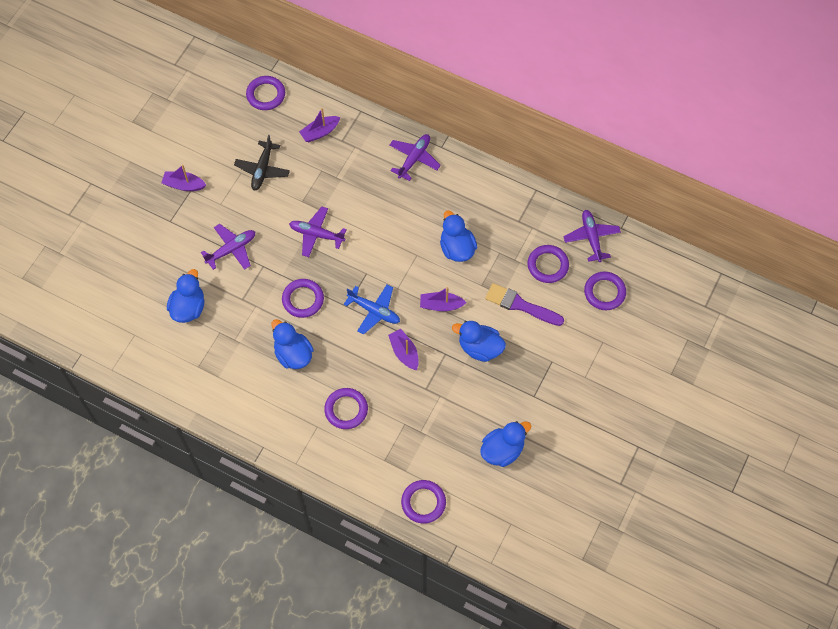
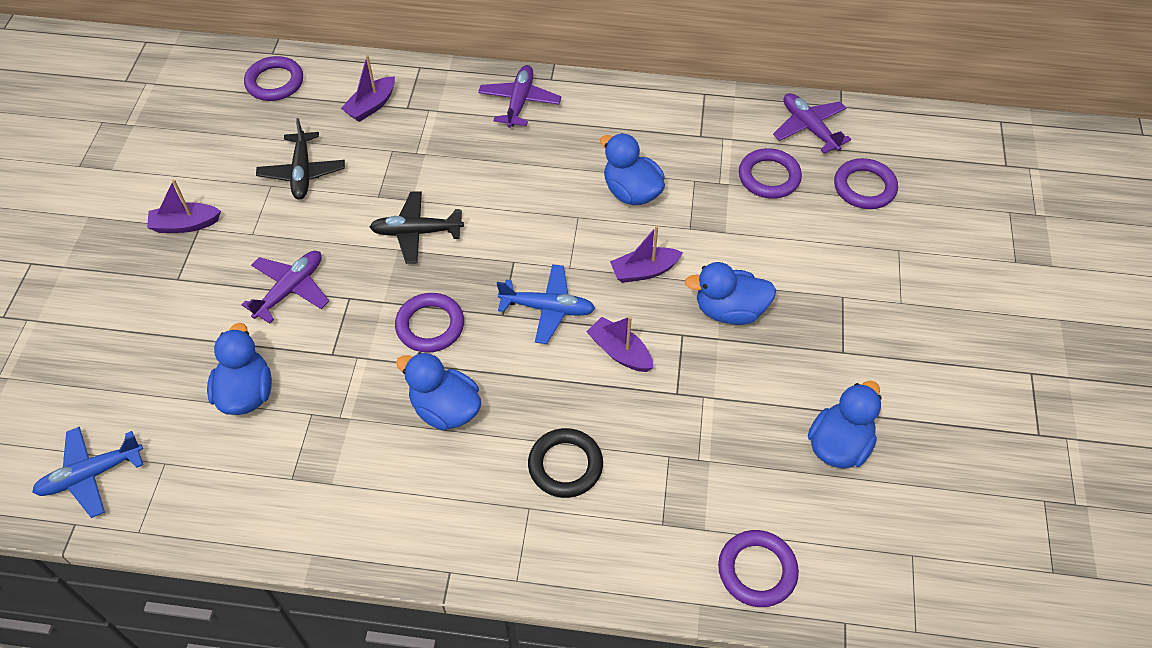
camera: 20 degrees left, 10 degrees down
purple plane [289,207,347,257] -> black plane [370,191,464,264]
purple ring [324,388,368,429] -> black ring [528,428,603,498]
purple brush [485,283,564,326] -> none
none -> blue plane [32,427,143,518]

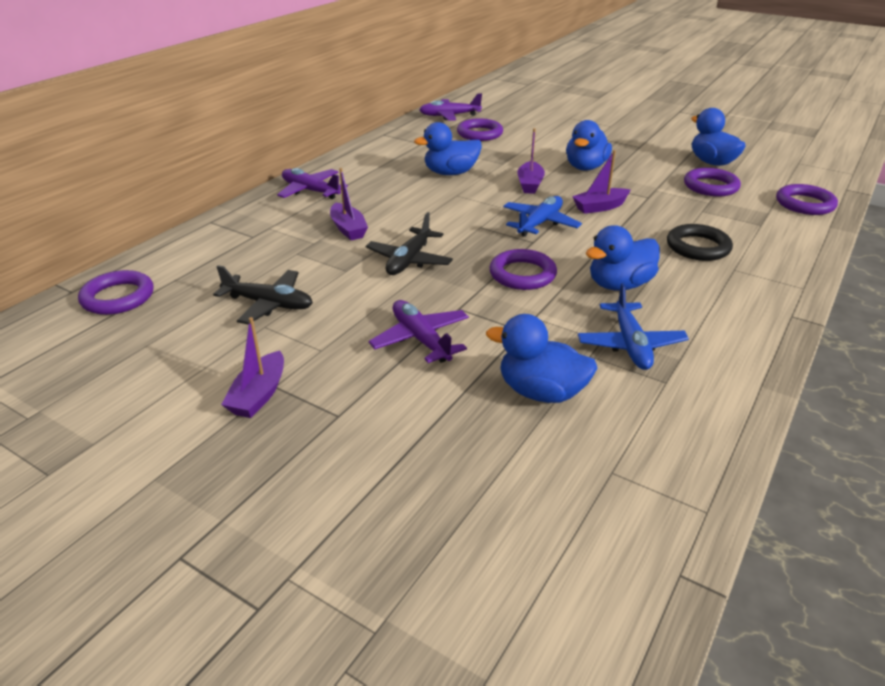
camera: 65 degrees left, 20 degrees down
blue plane [32,427,143,518] -> blue plane moved to [578,283,689,370]
purple boat [341,55,395,122] -> purple boat moved to [330,168,368,240]
purple ring [834,158,898,209] -> purple ring moved to [684,168,741,196]

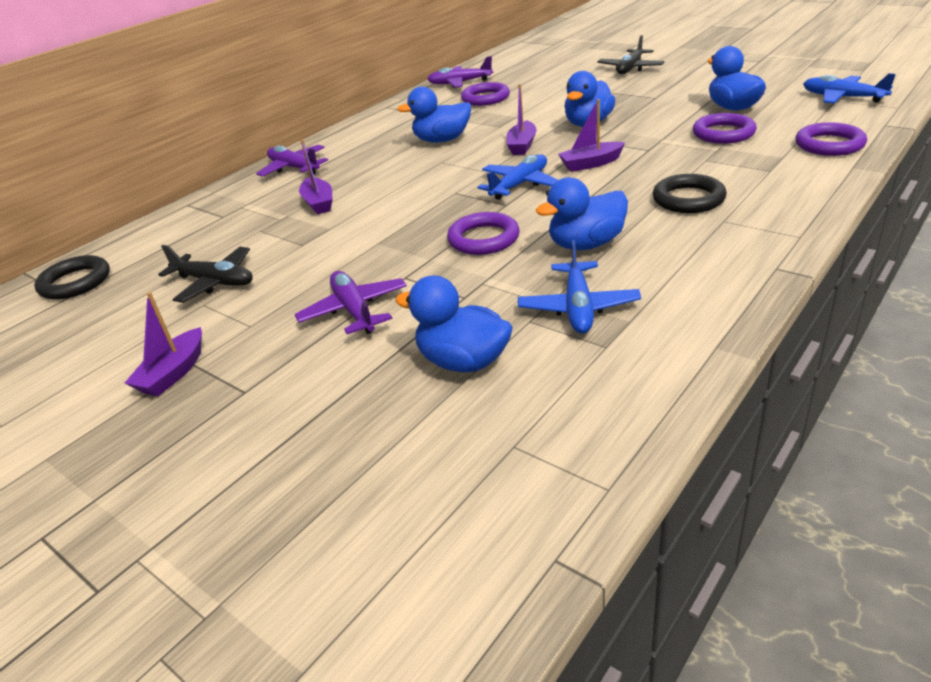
camera: 10 degrees right, 0 degrees up
purple ring [78,270,154,315] -> black ring [34,255,110,300]
black plane [366,212,453,275] -> black plane moved to [597,35,665,74]
none -> blue plane [803,73,896,103]

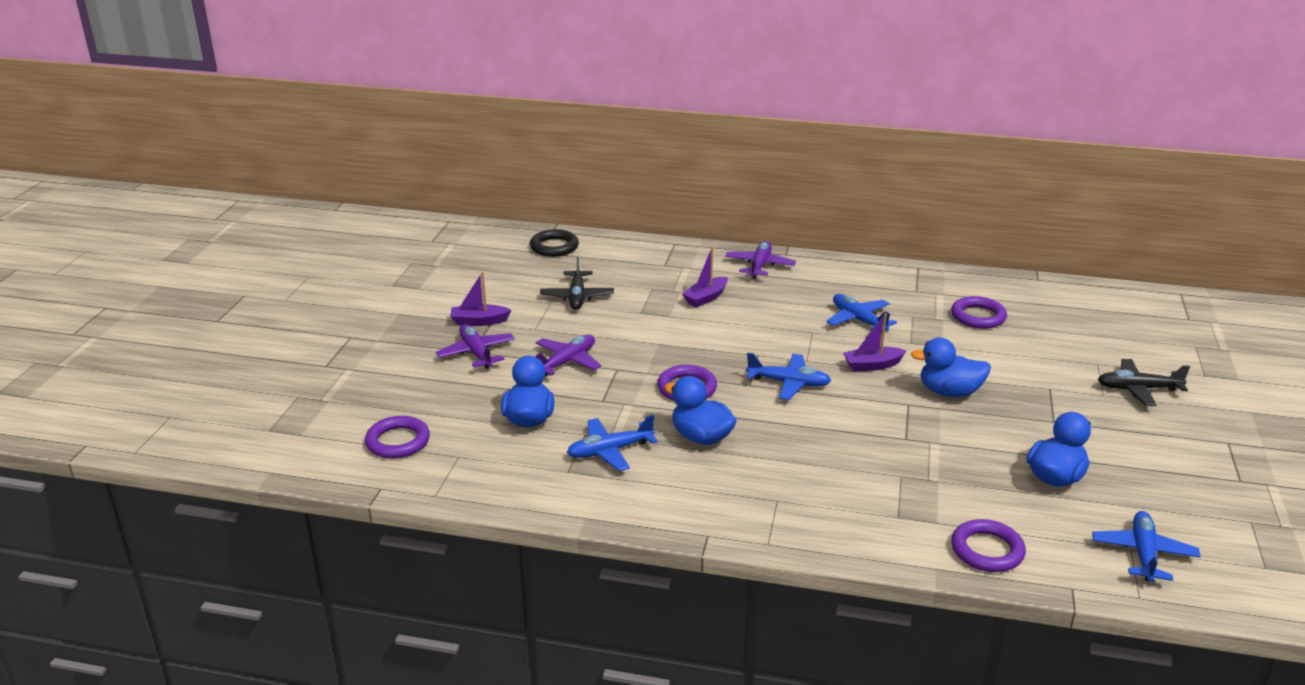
camera: 60 degrees right, 5 degrees down
blue duck [397,86,471,143] -> blue plane [826,294,897,333]
purple plane [427,56,493,88] -> purple plane moved to [436,324,515,369]
purple boat [558,99,625,172] -> none
black ring [653,174,727,213] -> none
purple ring [693,113,757,144] -> purple ring moved to [365,416,430,458]

